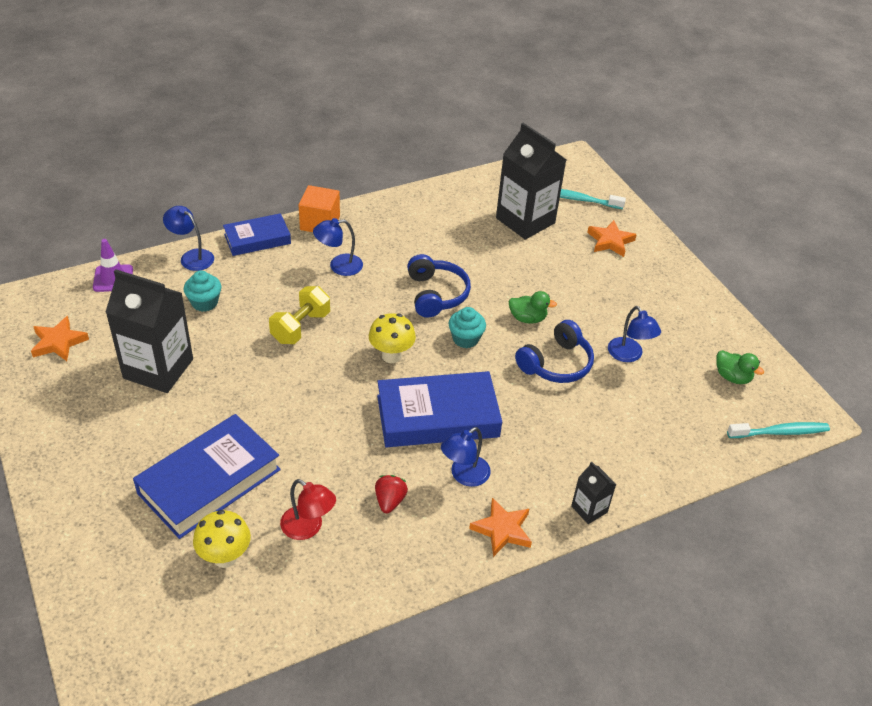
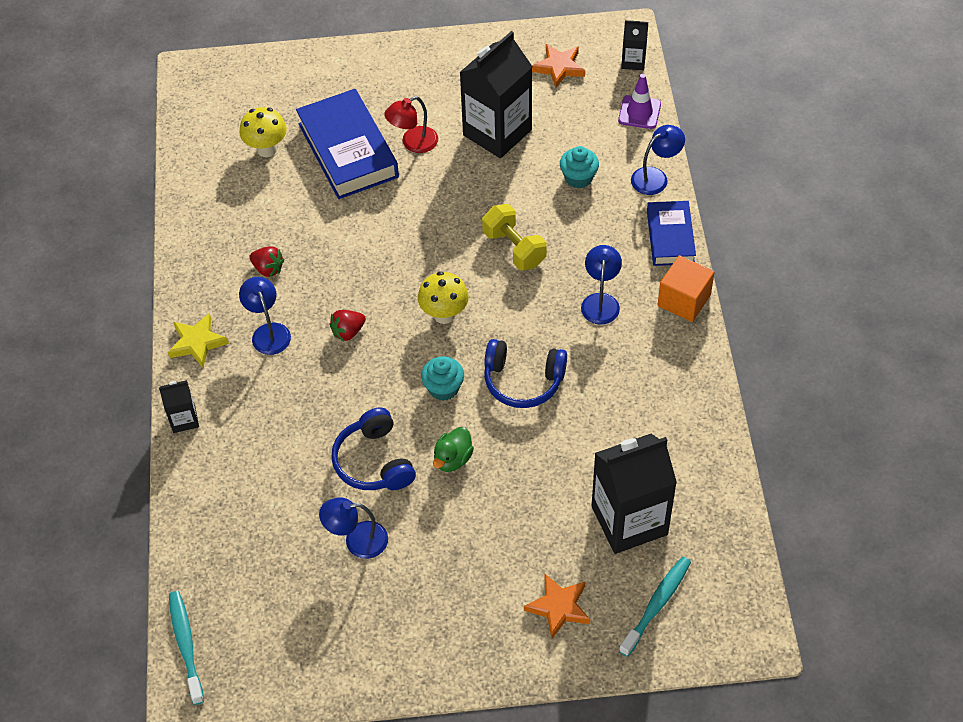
camera: 115 degrees right, 10 degrees up
red lamp [280,479,336,540] -> red lamp moved to [384,96,438,153]
blue book [377,371,502,447] -> red strawberry [329,310,366,341]
orange star [469,498,532,557] -> yellow star [168,313,229,368]
green duck [716,350,764,384] -> none
turquoise toothbrush [727,422,830,438] -> turquoise toothbrush turned 150 degrees clockwise [169,591,204,705]
none -> black carton [621,20,648,71]

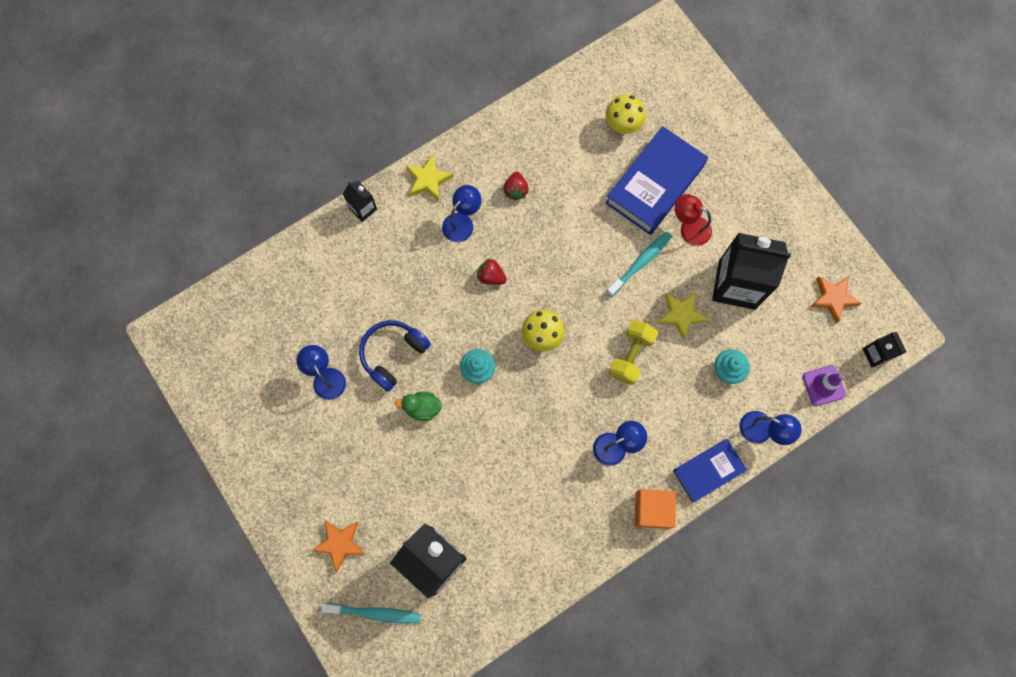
camera: 60 degrees right, 20 degrees up
turquoise toothbrush [169,591,204,705] -> turquoise toothbrush moved to [606,232,672,297]
blue headphones [484,339,567,408] -> none
none -> yellow star [658,293,708,340]

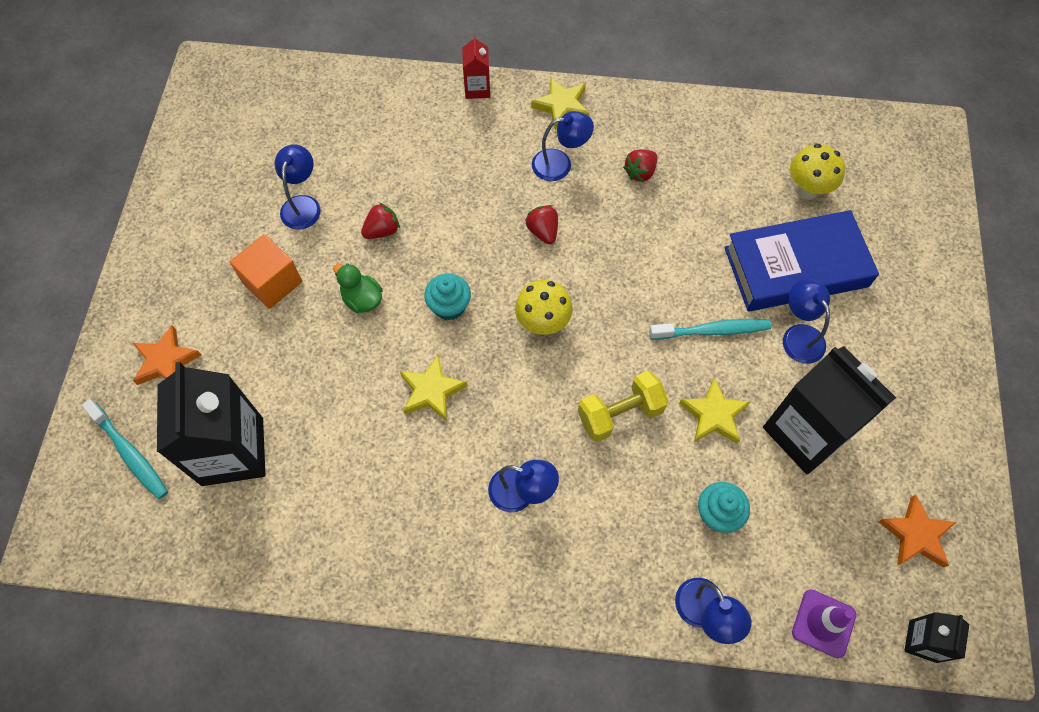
camera: 40 degrees right, 10 degrees down
black carton [343,181,377,222] -> red carton [462,35,490,99]
blue headphones [359,320,431,392] -> red strawberry [361,202,400,239]
orange cube [634,489,676,529] -> orange cube moved to [230,234,302,309]
blue book [673,439,747,502] -> none
red lamp [675,194,712,246] -> blue lamp [783,279,830,364]
none -> yellow star [400,355,467,421]

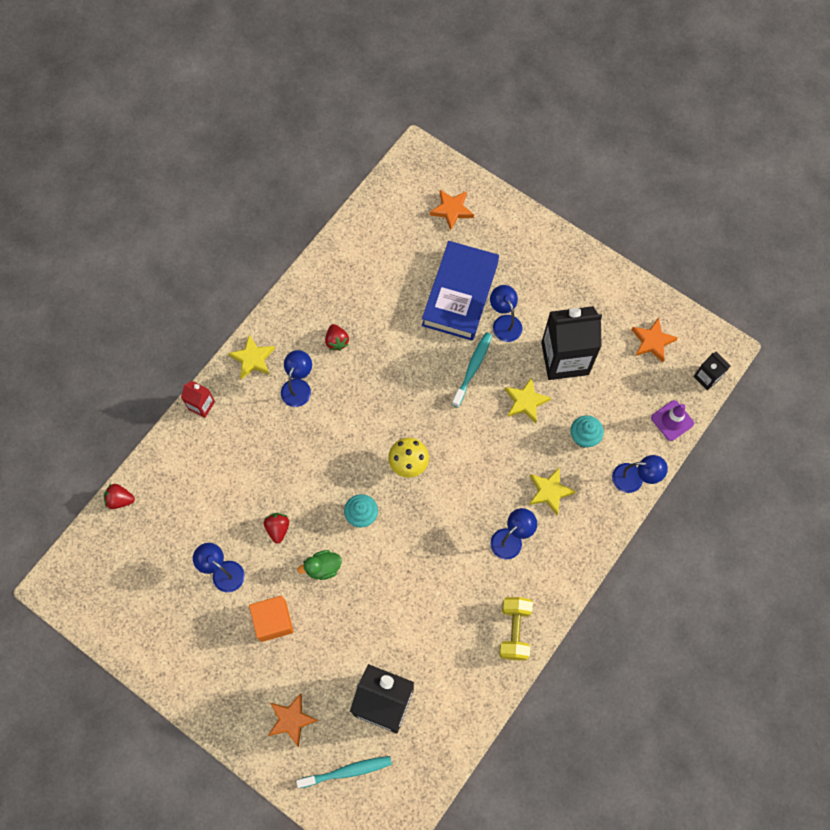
camera: 60 degrees left, 5 degrees up
yellow star [400,355,467,421] -> yellow star moved to [529,468,576,515]
red strawberry [526,205,558,244] -> red strawberry moved to [104,484,135,509]
yellow dumbbell [578,371,669,442] -> yellow dumbbell moved to [499,597,533,661]
blue lamp [783,279,830,364] -> blue lamp turned 60 degrees clockwise [490,285,522,342]
yellow mushroom [790,144,845,200] -> none
none -> orange star [430,190,474,231]

